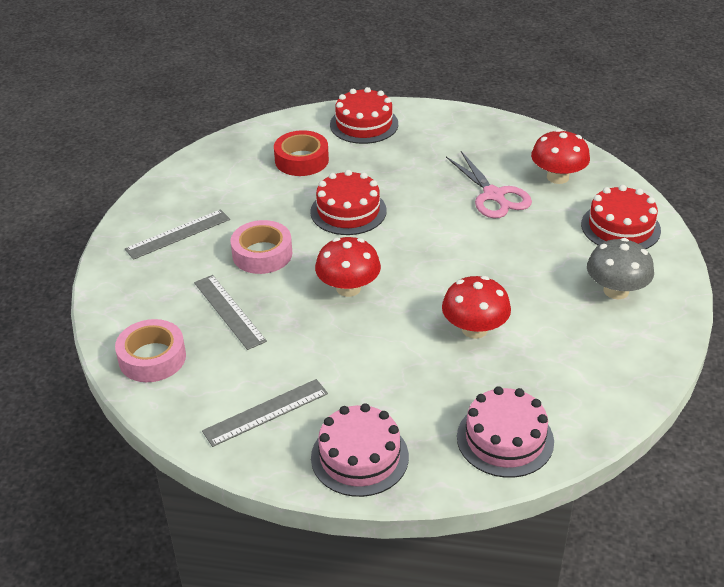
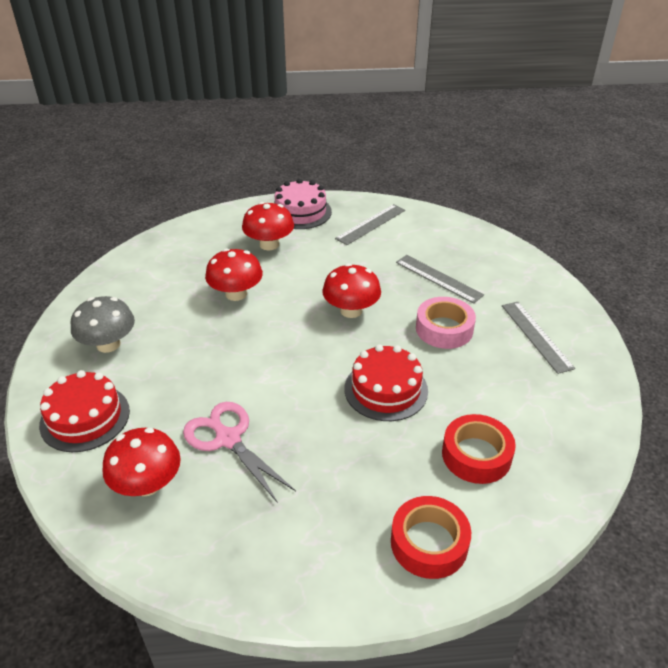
camera: 165 degrees right, 0 degrees up
pink tape [115,319,186,382] -> none
grey ruler [125,209,230,260] -> grey ruler turned 60 degrees counterclockwise [502,302,575,374]
red cake [330,87,398,144] -> red tape [391,496,471,579]
pink cake [457,386,554,478] -> none
none -> red mushroom [242,202,294,250]

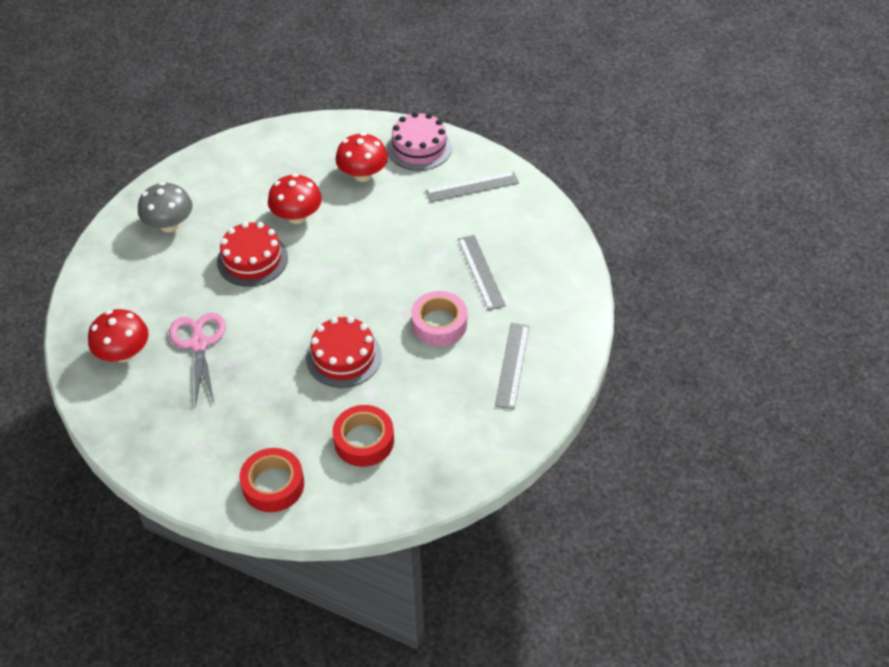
camera: 30 degrees right, 10 degrees up
red cake [39,370,130,452] -> red cake moved to [217,222,288,287]
red mushroom [323,263,381,318] -> none

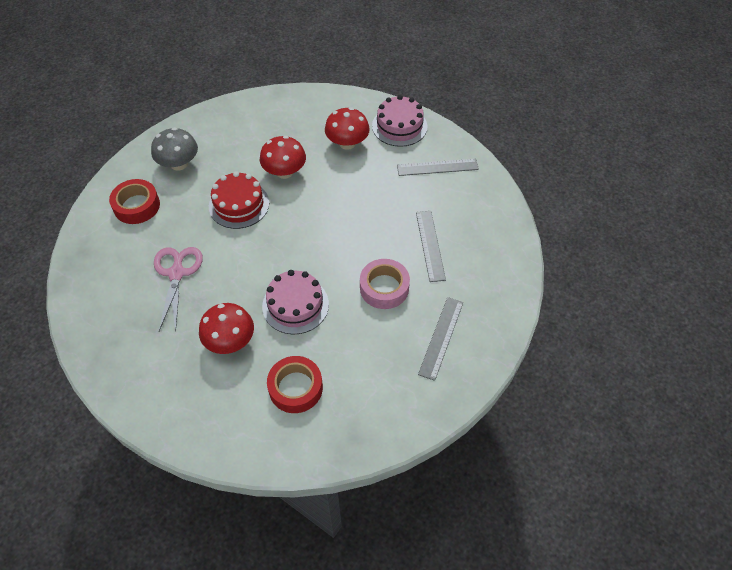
camera: 10 degrees right, 5 degrees up
red mushroom [88,309,149,362] -> red mushroom moved to [199,303,254,354]
red tape [239,448,304,512] -> red tape moved to [109,179,160,224]
red cake [306,316,382,388] -> pink cake [262,270,329,334]

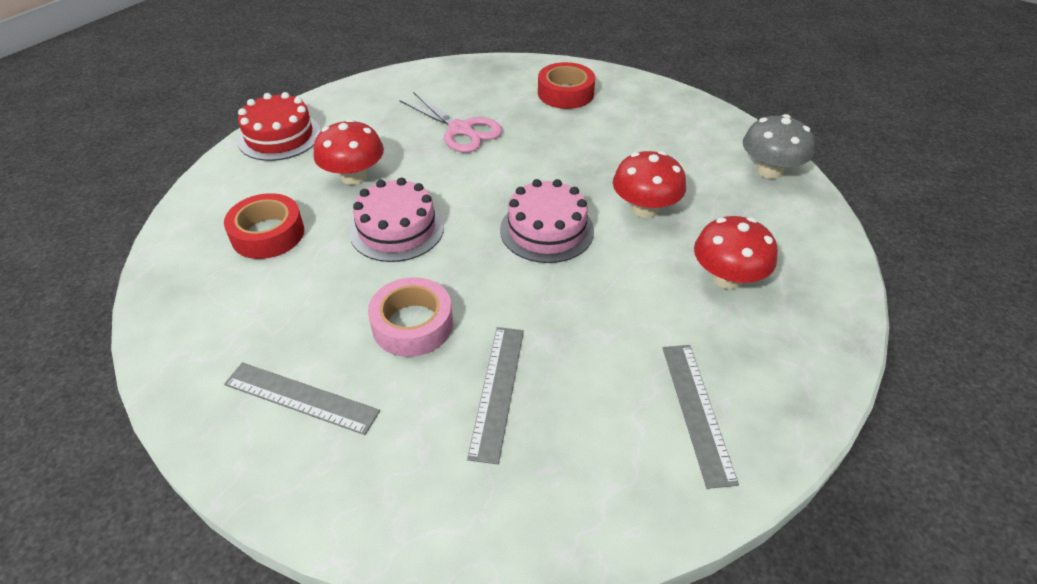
camera: 90 degrees right, 10 degrees down
grey mushroom [151,127,198,171] -> grey mushroom moved to [743,114,814,179]
pink scissors [154,247,203,332] -> pink scissors turned 45 degrees clockwise [400,92,502,153]
red cake [209,171,269,229] -> red cake moved to [237,92,321,161]
pink cake [372,95,427,147] -> pink cake moved to [500,179,594,263]
grey ruler [416,211,446,282] -> grey ruler turned 75 degrees counterclockwise [467,327,524,464]

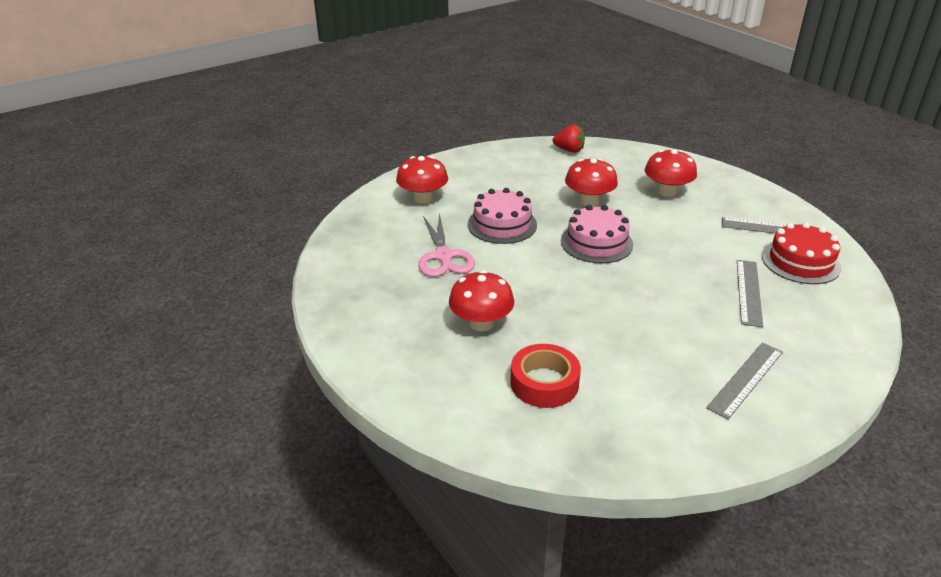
camera: 70 degrees left, 10 degrees down
red cake [237,92,321,161] -> red cake moved to [762,222,841,284]
pink cake [349,178,444,262] -> pink cake moved to [468,188,537,244]
pink tape [368,277,453,357] -> none
pink scissors [400,92,502,153] -> pink scissors turned 105 degrees clockwise [418,213,475,277]
grey ruler [467,327,524,464] -> grey ruler turned 75 degrees clockwise [737,260,763,327]
red tape [538,62,595,109] -> red mushroom [396,156,448,204]
grey mushroom [743,114,814,179] -> red strawberry [553,124,585,153]

